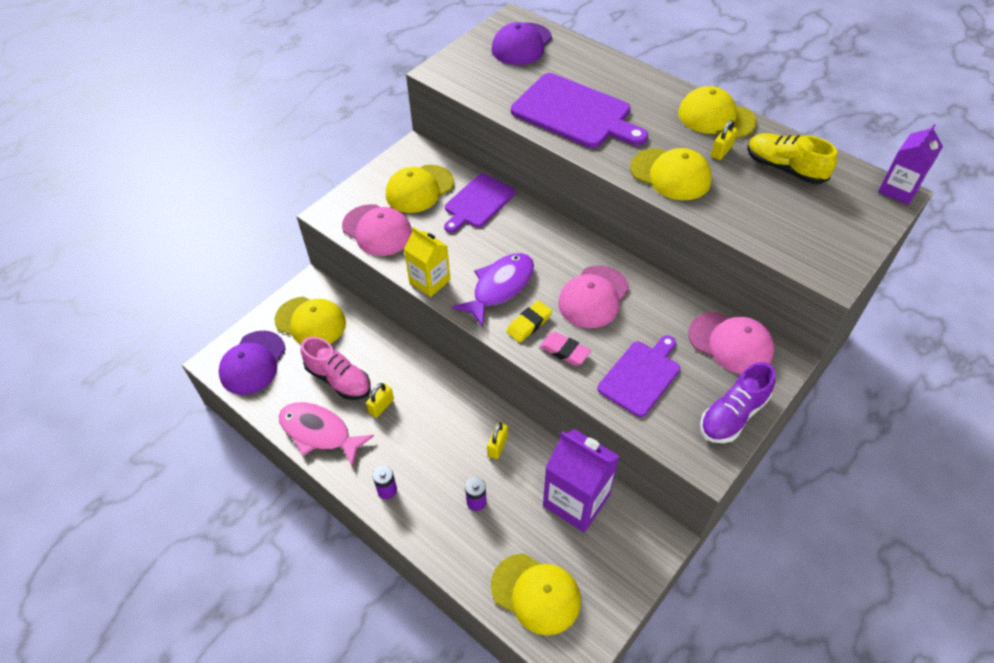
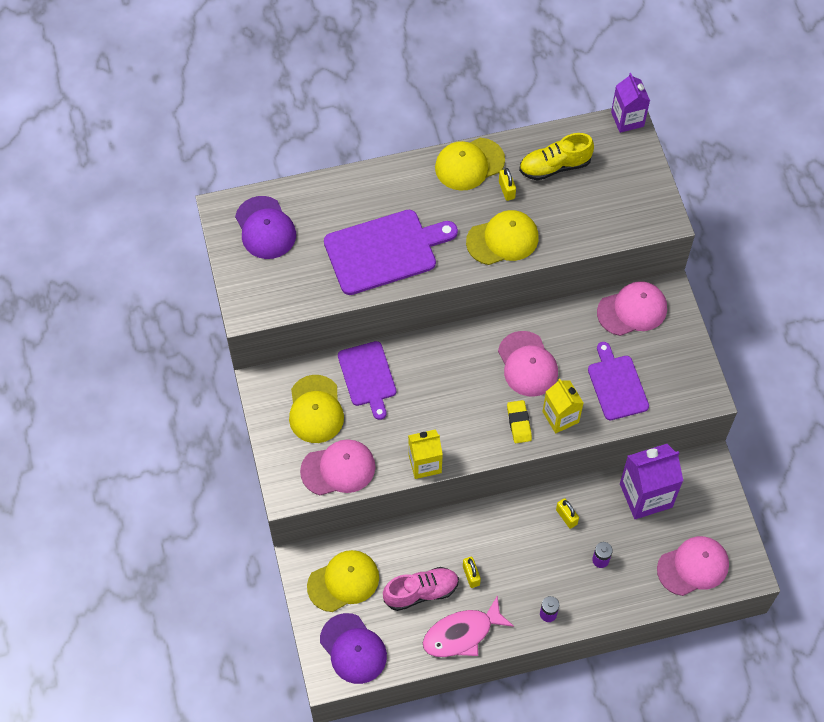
camera: 55 degrees left, 10 degrees up
purple fish [452,253,534,327] -> none
yellow cap [491,554,581,635] -> pink cap [657,536,729,596]
pink eraser [540,332,591,366] -> yellow carton [542,379,583,434]
purple shoe [700,362,776,443] -> none

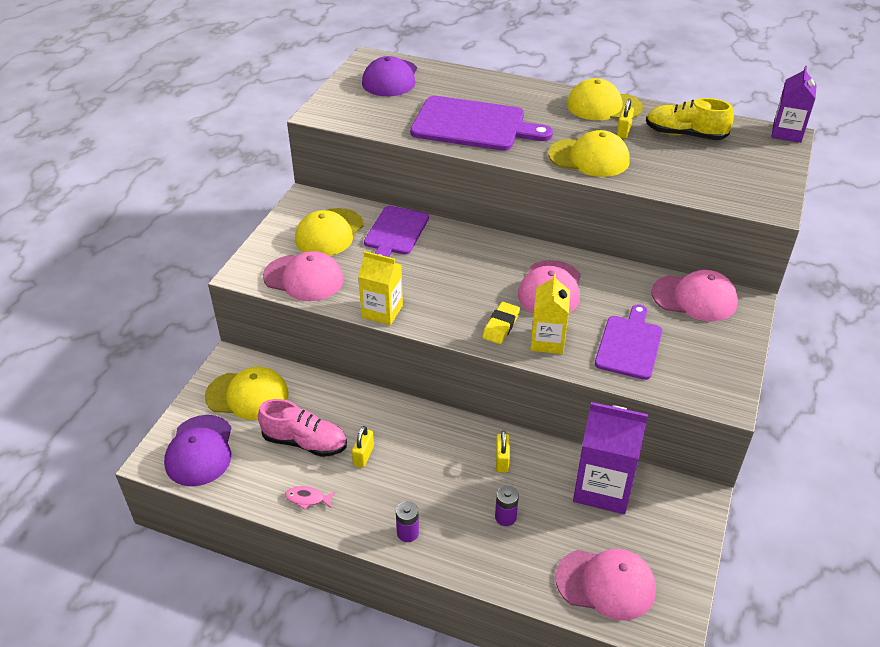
camera: 35 degrees right, 20 degrees down
pink fish [423,595,514,657] -> pink fish [285,486,336,510], size x0.44

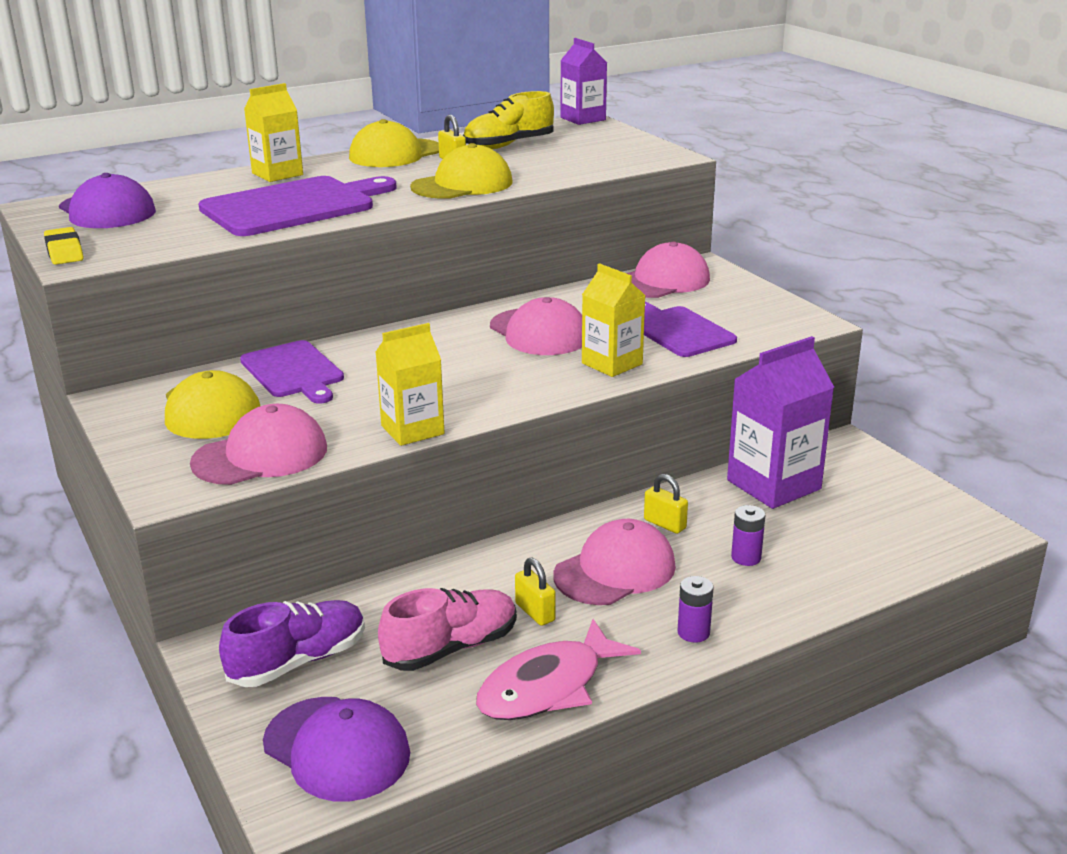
camera: 50 degrees left, 15 degrees down
yellow cap [205,367,289,420] -> purple shoe [219,600,365,687]
pink fish [285,486,336,510] -> pink fish [476,619,641,720], size x2.26
yellow eraser [482,302,520,344] -> yellow eraser moved to [44,227,84,265]
pink cap [555,549,656,621] -> pink cap moved to [554,519,676,605]
none -> yellow carton [244,83,303,182]

